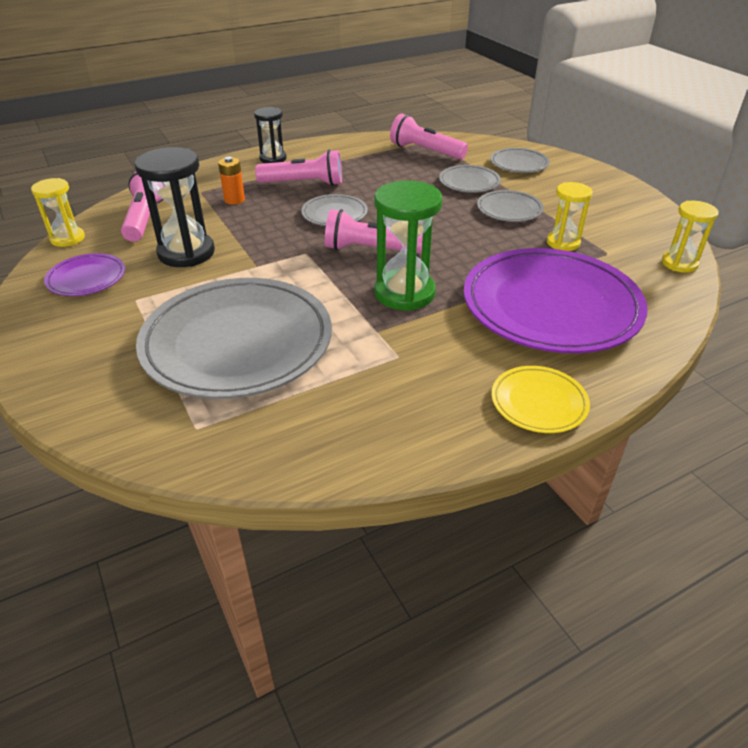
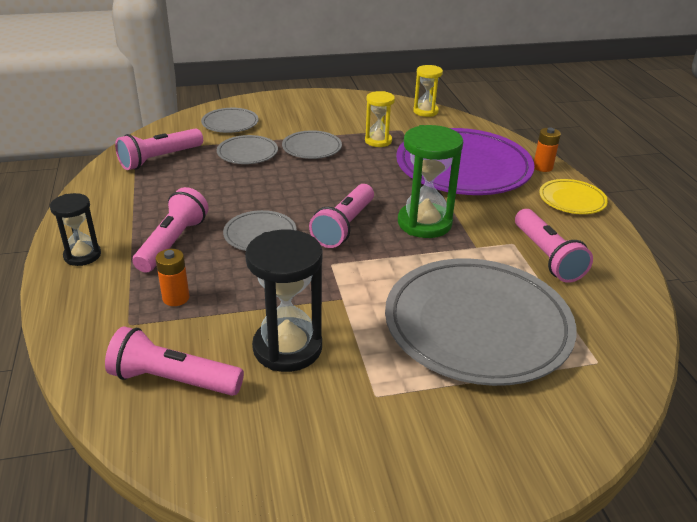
camera: 75 degrees left, 5 degrees down
yellow hourglass [31,178,85,247] -> none
purple plate [44,253,125,296] -> none
none -> pink flashlight [515,209,593,283]
none -> orange battery [534,128,561,172]

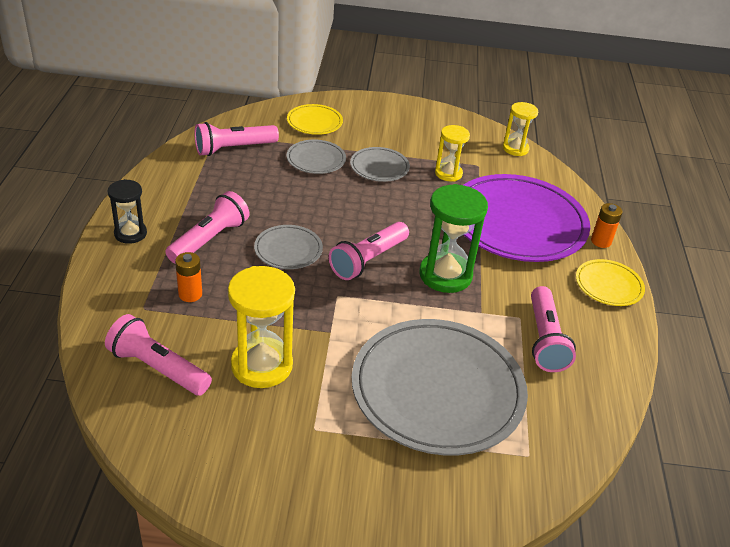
camera: 15 degrees right, 5 degrees up
grey plate [201,108,259,133] -> yellow plate [287,104,343,135]
black hourglass [245,230,322,372] -> yellow hourglass [228,266,295,388]

